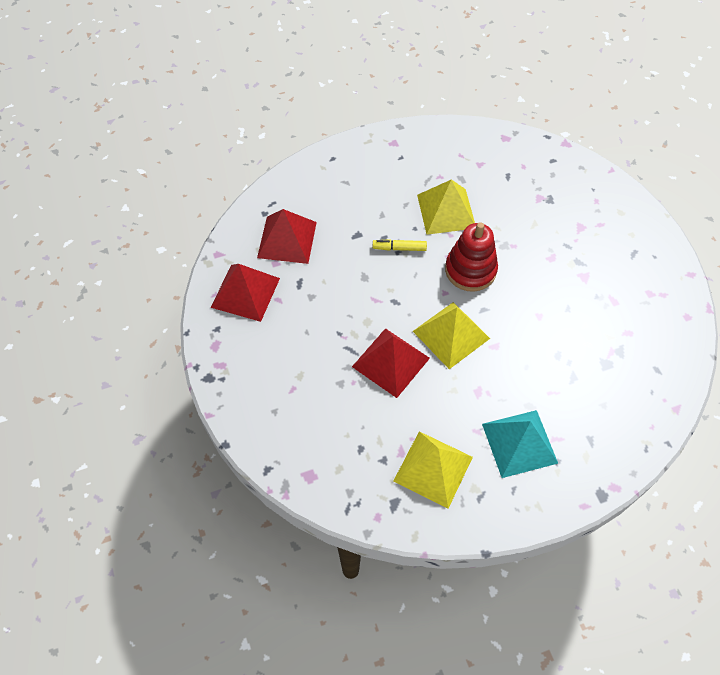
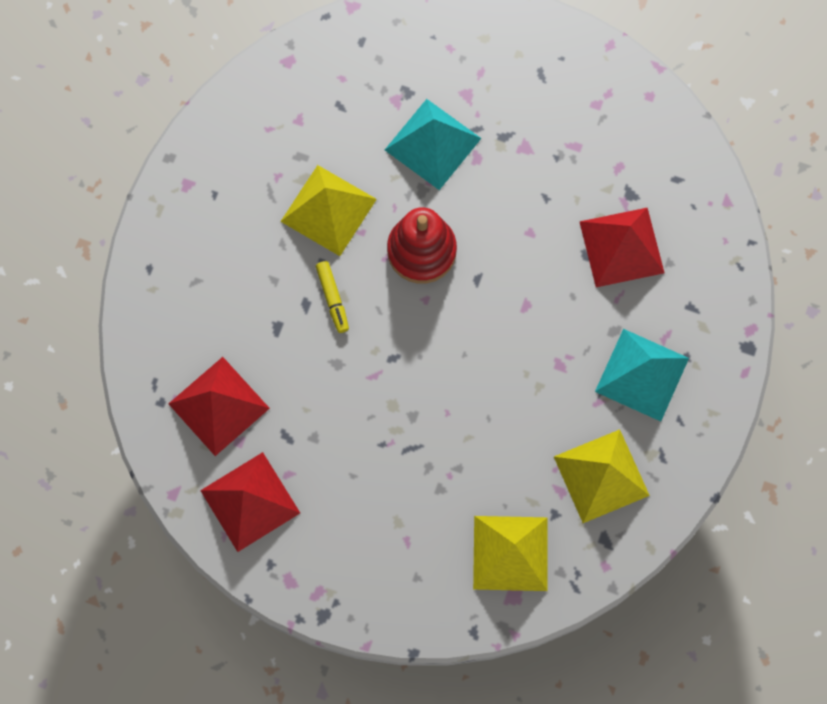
camera: 50 degrees left, 15 degrees up
red pyramid [352,328,430,398] -> red pyramid moved to [579,208,665,287]
yellow marker [373,239,427,251] -> yellow marker turned 60 degrees counterclockwise [316,261,349,333]
yellow pyramid [413,302,490,369] -> yellow pyramid moved to [473,516,548,591]
none -> turquoise pyramid [385,99,481,190]

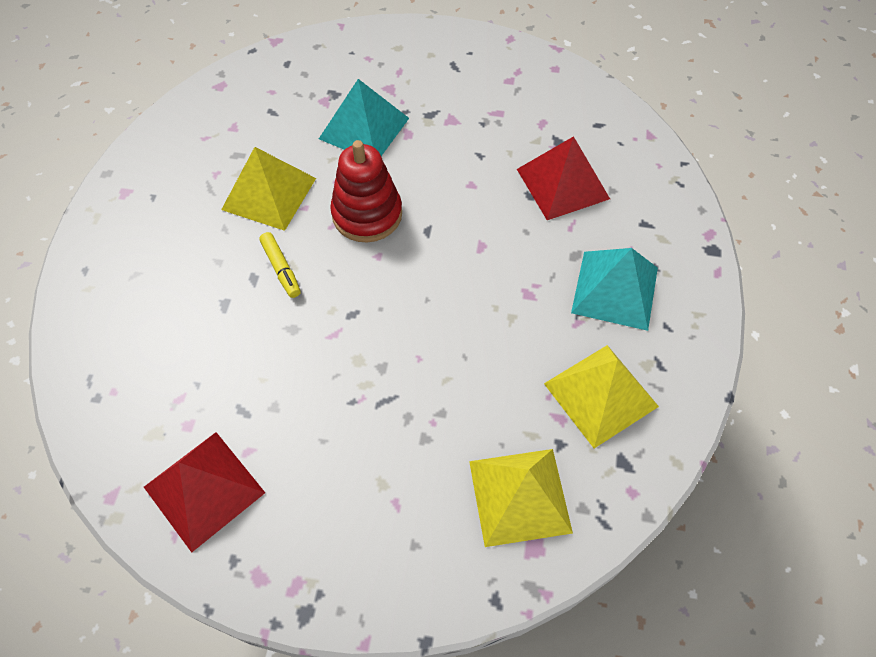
camera: 10 degrees left, 15 degrees down
red pyramid [168,357,270,456] -> none

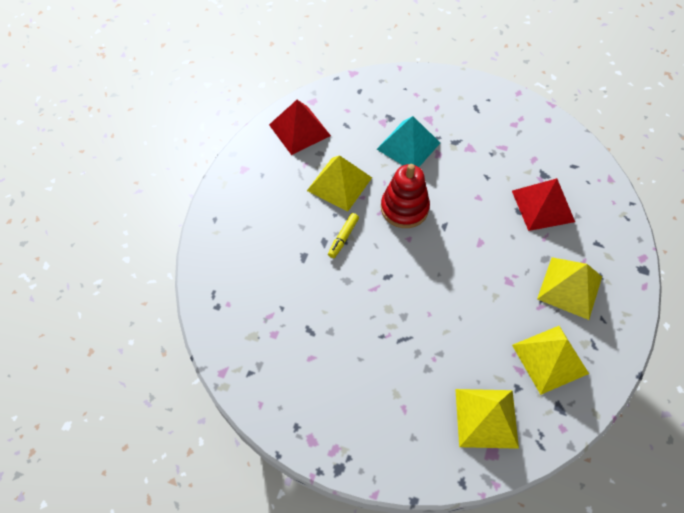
camera: 10 degrees right, 0 degrees up
red pyramid [144,432,265,553] -> red pyramid moved to [269,100,331,155]
yellow marker [259,232,301,298] -> yellow marker turned 45 degrees clockwise [328,213,359,258]
turquoise pyramid [571,248,658,331] -> yellow pyramid [537,257,602,320]

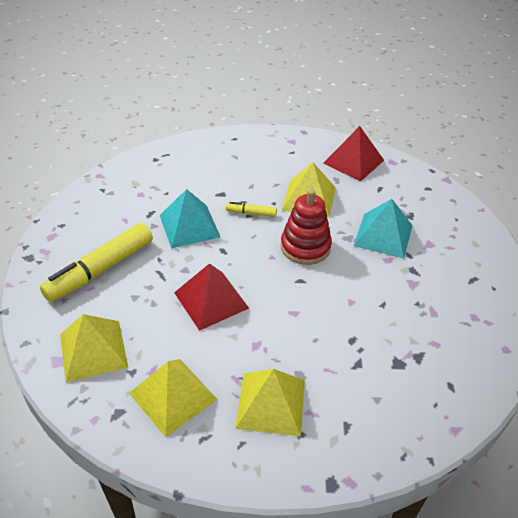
camera: 70 degrees right, 15 degrees down
red pyramid [512,178,575,231] -> red pyramid moved to [174,263,249,331]
none -> yellow marker [40,223,153,302]
none -> turquoise pyramid [159,189,220,248]

